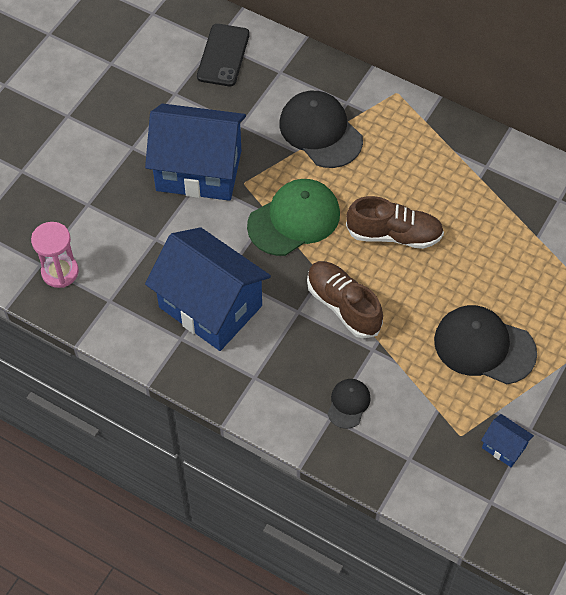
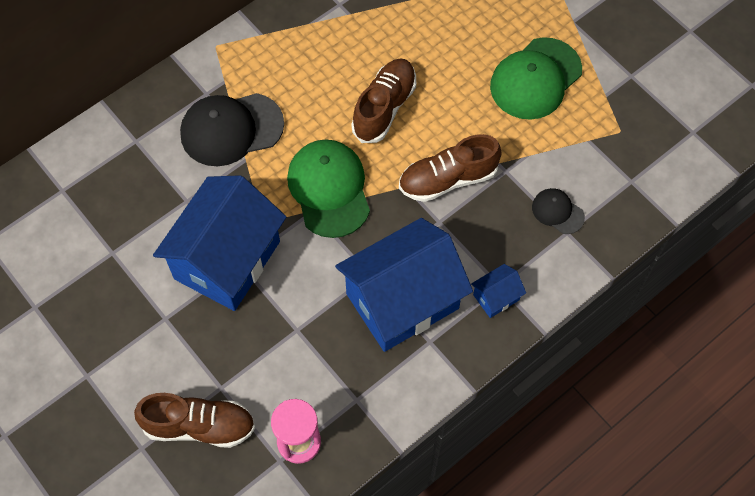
camera: 70 degrees left, 5 degrees up
black phone [197,24,250,86] -> none
black cap [434,305,537,384] -> green cap [490,37,582,120]
blue house [481,414,534,467] -> blue house moved to [471,264,526,318]
none -> brown shoe [134,393,255,448]

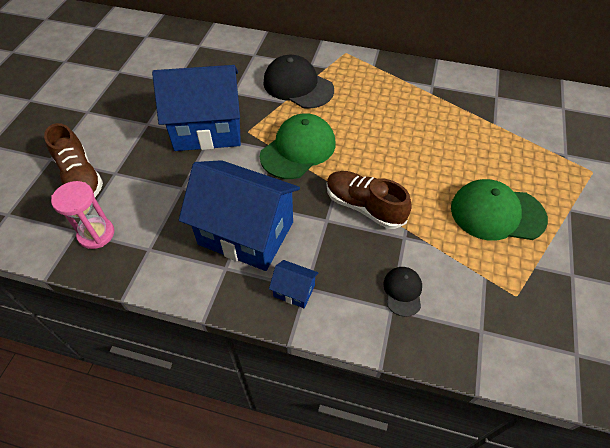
camera: 55 degrees right, 10 degrees down
brown shoe [351,59,416,143] -> none

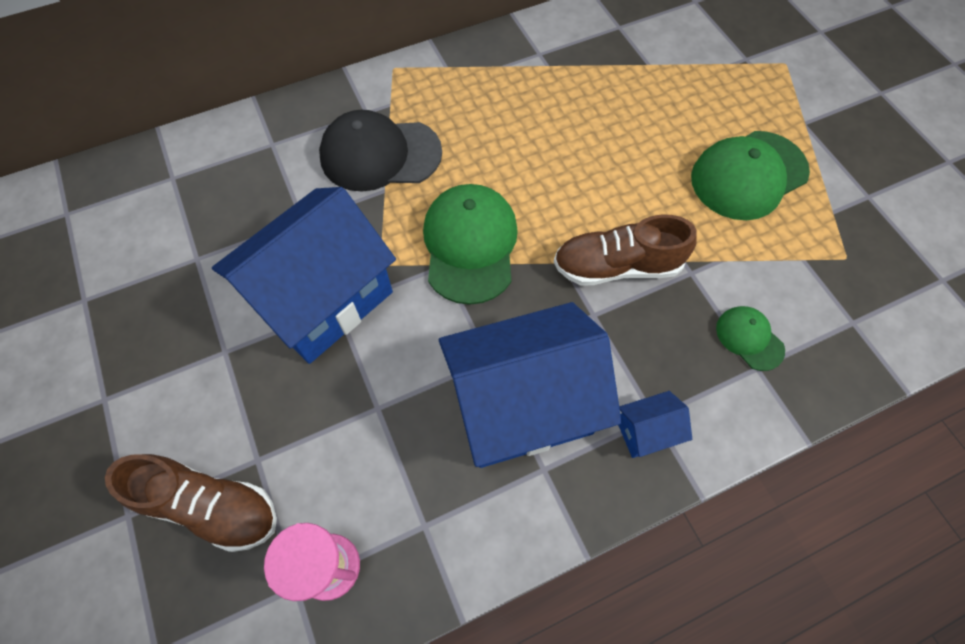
camera: 40 degrees left, 10 degrees up
black cap [383,267,422,317] -> green cap [716,306,785,371]

